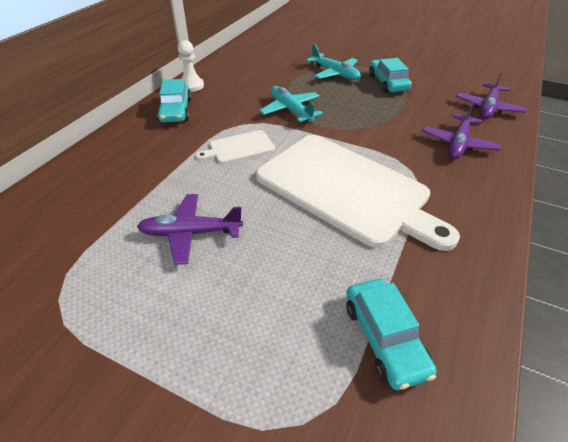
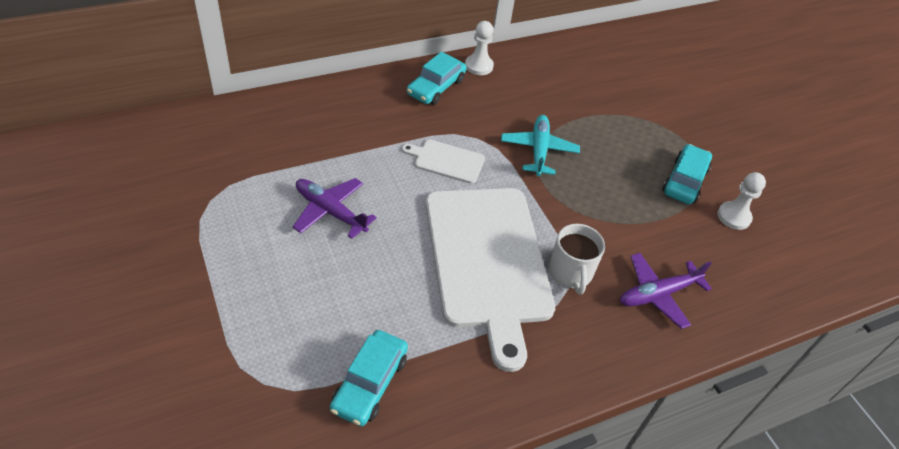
camera: 35 degrees right, 5 degrees up
turquoise plane [306,44,361,80] -> none
purple plane [456,72,527,119] -> none
none -> white mug [549,224,605,295]
none -> white pawn [717,172,766,230]

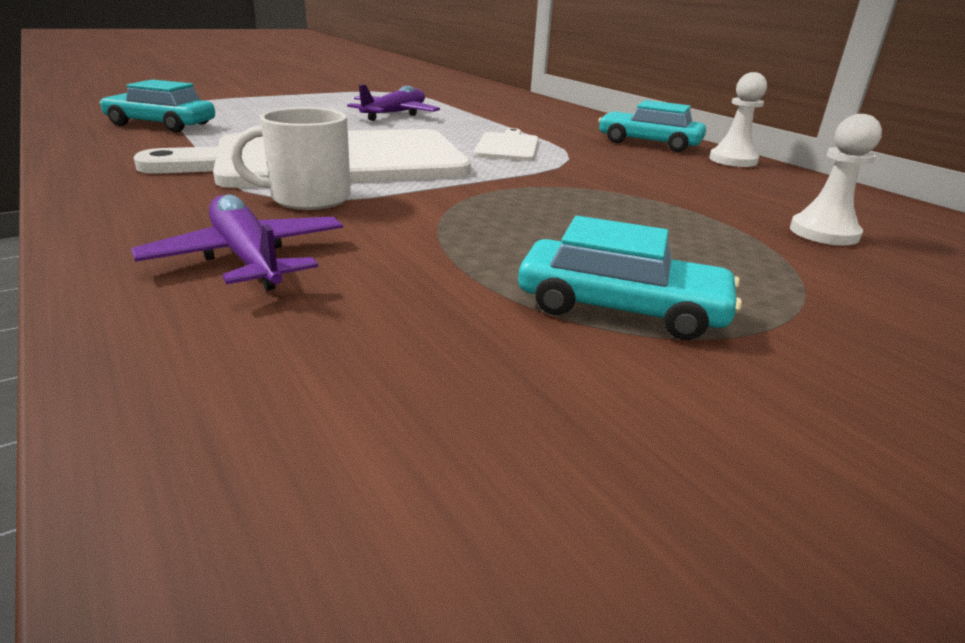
camera: 85 degrees right, 20 degrees down
turquoise plane [501,115,580,176] -> none
white pawn [717,172,766,230] -> white pawn moved to [790,114,882,245]

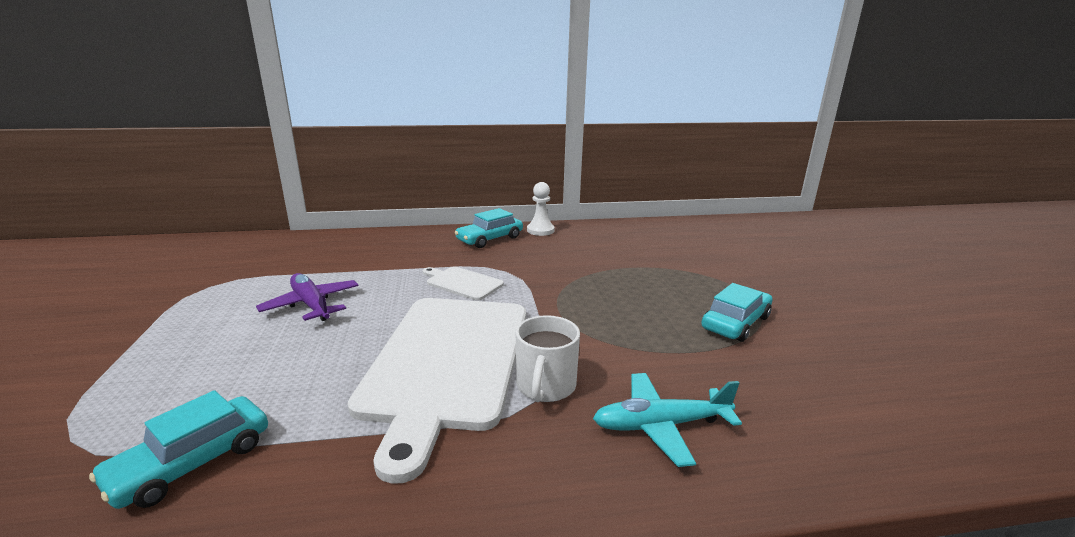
camera: 65 degrees left, 5 degrees down
purple plane [131,195,343,291] -> turquoise plane [593,373,742,467]
white pawn [790,114,882,245] -> none

